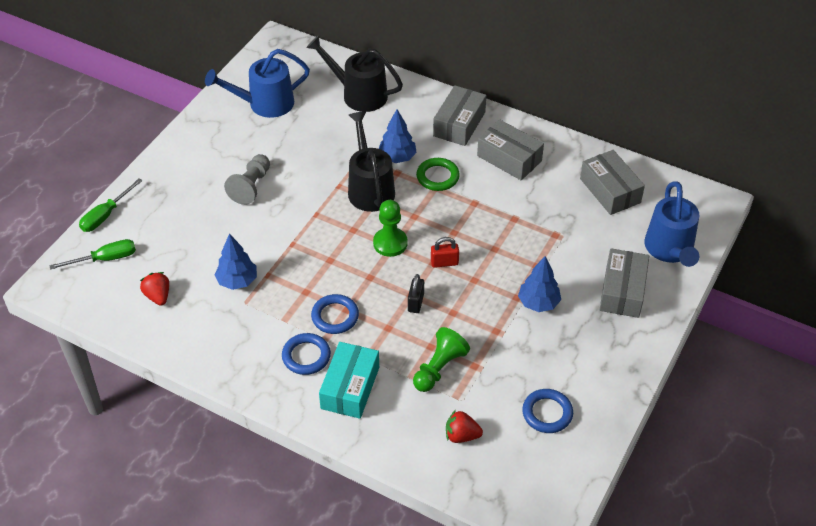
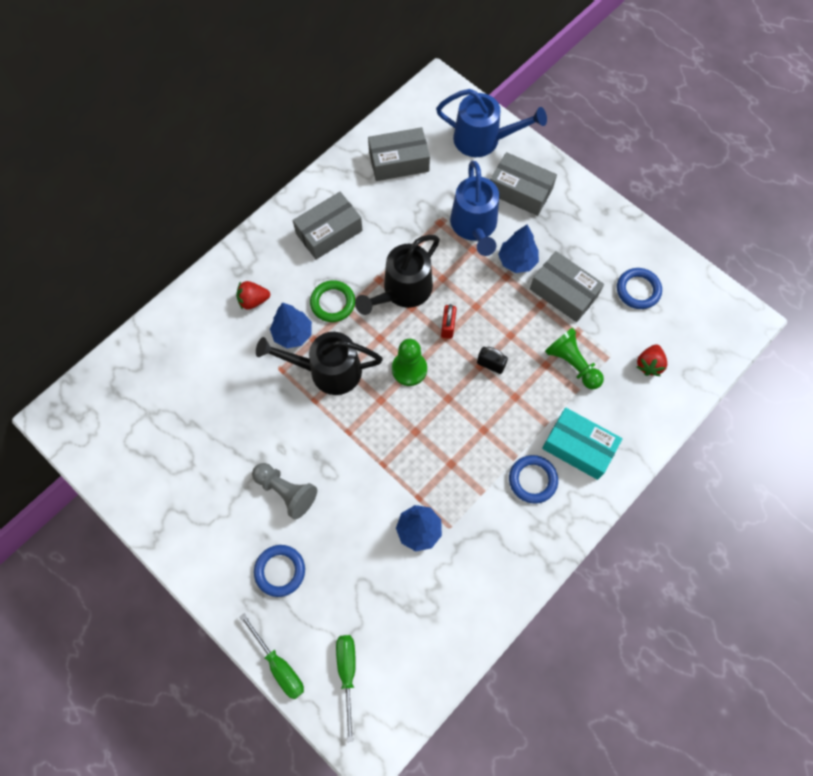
camera: 75 degrees left, 20 degrees up
red strawberry [140,272,169,306] -> red strawberry moved to [236,281,270,310]
blue watering can [205,49,310,118] -> blue watering can moved to [450,161,499,256]
black watering can [306,36,403,112] -> black watering can moved to [355,235,440,315]
blue ring [311,294,359,334] -> blue ring moved to [254,545,305,597]
grey box [433,85,486,146] -> grey box moved to [530,251,604,322]

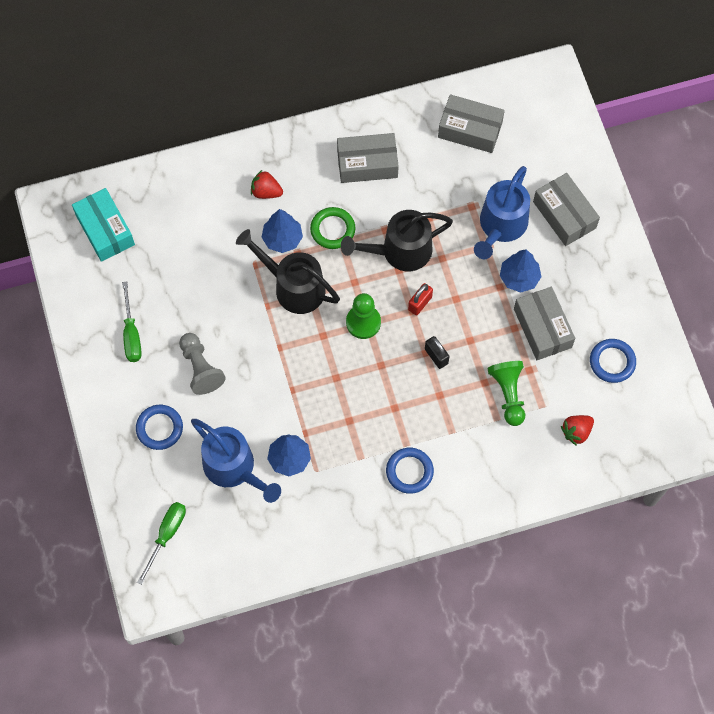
camera: 30 degrees right, 0 degrees up
green screwdriver [240,613,304,699] -> green screwdriver moved to [122,281,142,362]
blue watering can [436,89,547,157] -> blue watering can moved to [191,419,281,503]
turquoise box [542,407,622,480] -> turquoise box moved to [72,188,135,262]

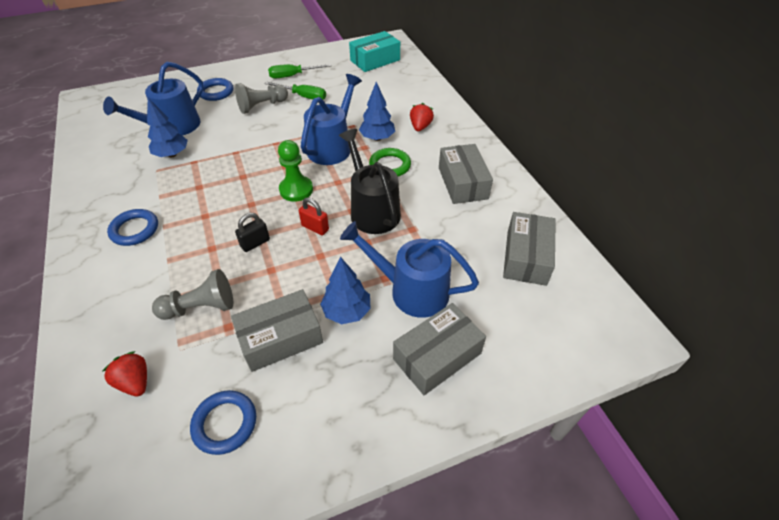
camera: 85 degrees right, 20 degrees down
green screwdriver [137,502,186,585] -> green screwdriver moved to [264,81,326,100]
black watering can [236,229,340,314] -> blue watering can [301,74,362,165]
green pawn [487,361,525,426] -> grey pawn [152,269,233,320]

